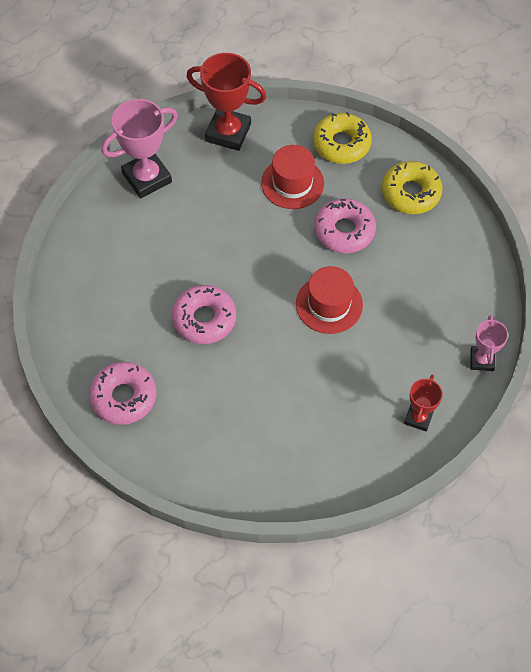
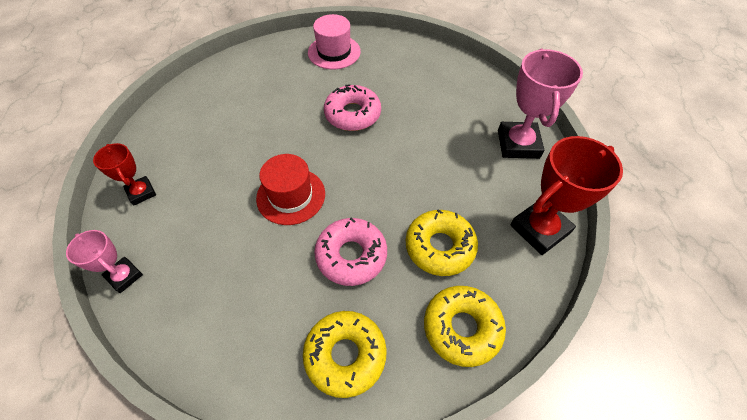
camera: 125 degrees right, 5 degrees down
pink donut [89,362,156,425] -> pink hat [308,14,361,69]
red hat [261,145,324,209] -> yellow donut [406,209,478,276]

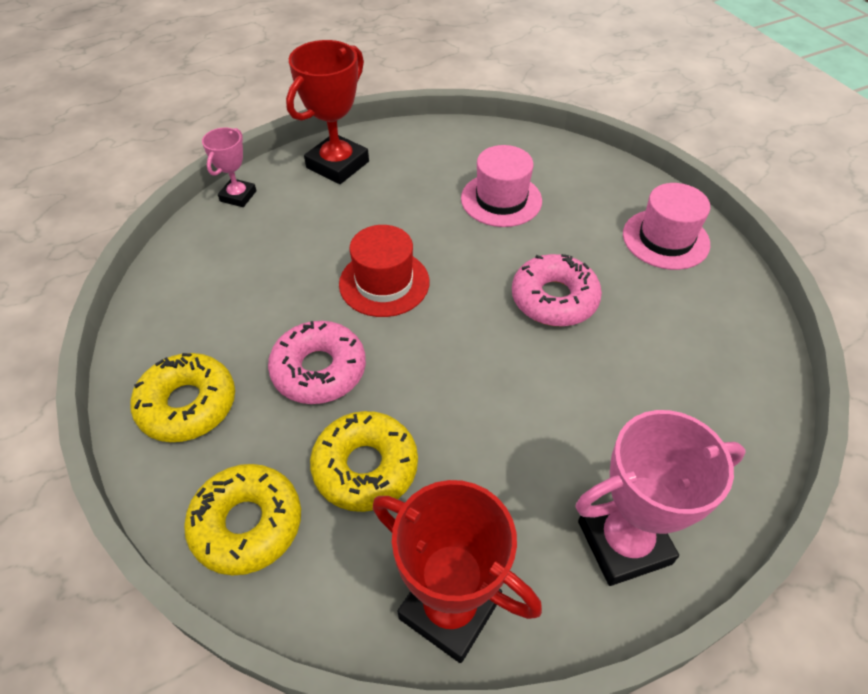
camera: 70 degrees right, 5 degrees down
red trophy [93,143,156,206] -> red trophy [286,40,369,184], size x1.75
none -> pink hat [461,145,542,227]

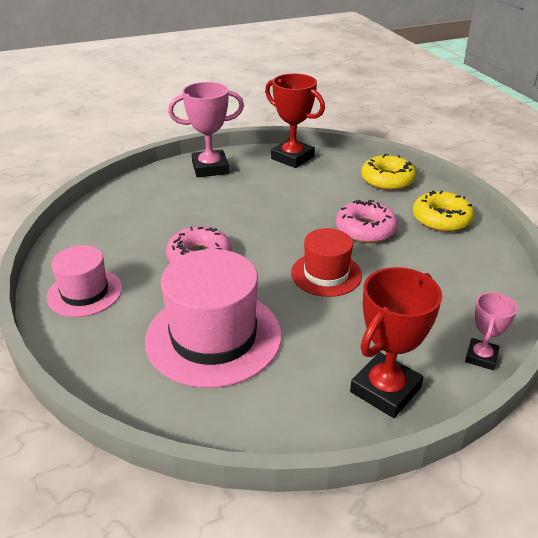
camera: 175 degrees left, 15 degrees down
yellow donut [310,411,418,512] -> none
pink hat [461,145,542,227] -> pink hat [145,249,282,388], size x1.69

